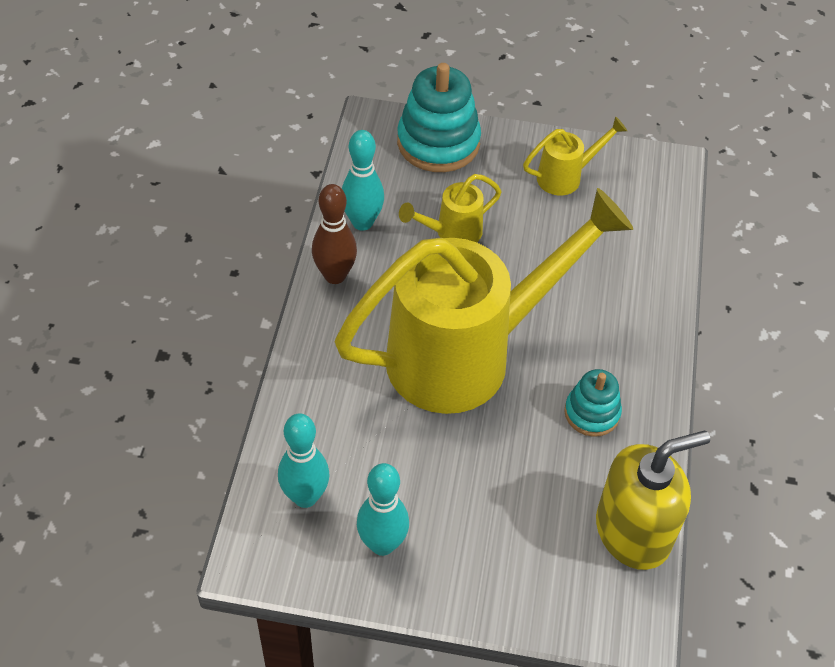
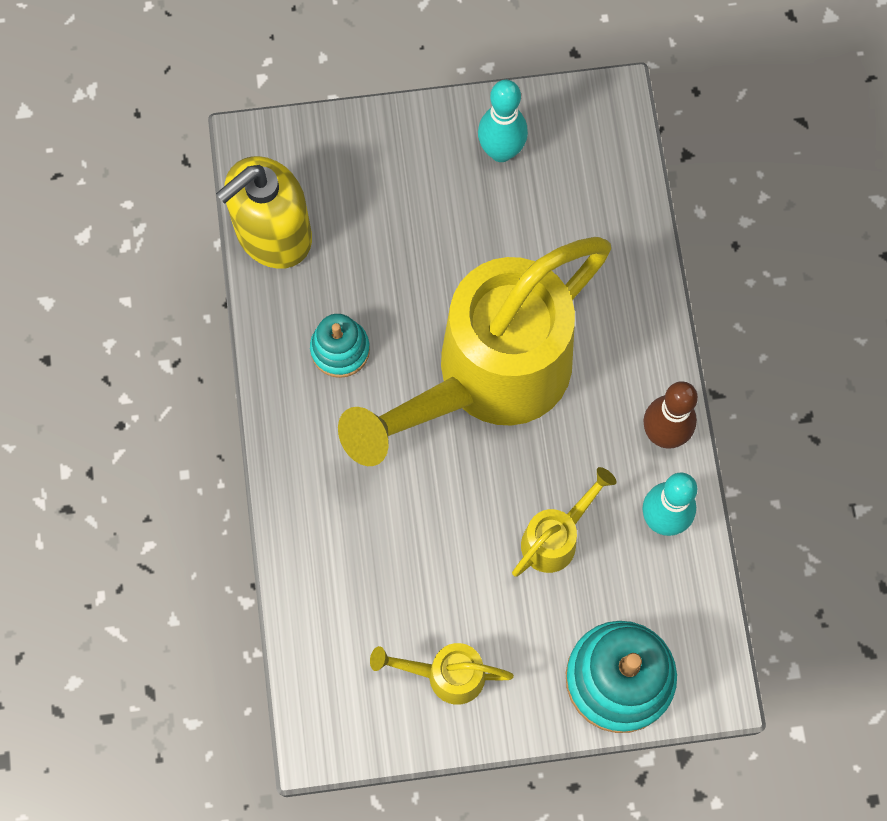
camera: 165 degrees right, 20 degrees up
turquoise bowling pin [278,413,330,508] -> none
yellow watering can [523,116,627,195] -> yellow watering can turned 45 degrees clockwise [370,643,514,705]

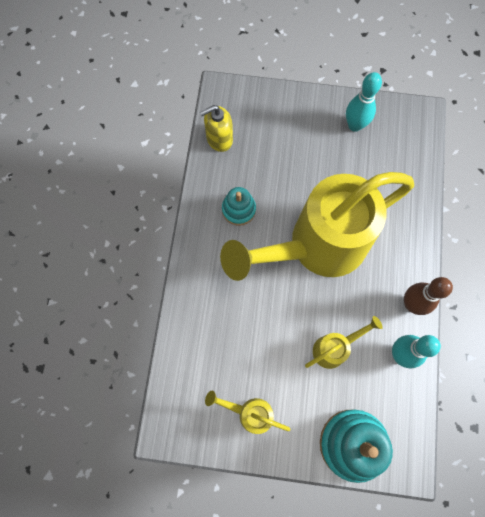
camera: 15 degrees right, 0 degrees up
yellow soap dispenser [216,156,312,269] -> yellow soap dispenser [200,105,233,152], size x0.65

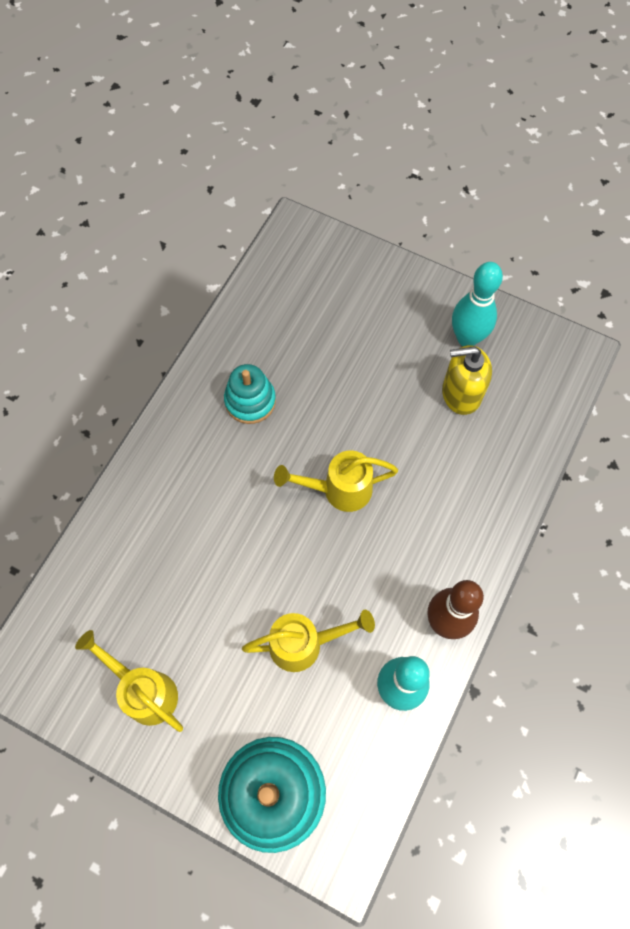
camera: 20 degrees right, 5 degrees down
yellow soap dispenser [200,105,233,152] -> yellow soap dispenser moved to [442,345,492,415]
yellow watering can [220,172,414,281] -> yellow watering can [274,450,398,512], size x0.41

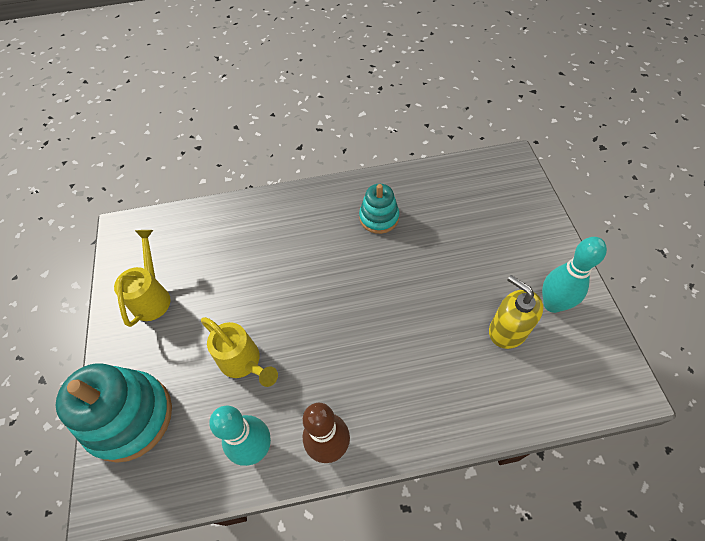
camera: 55 degrees right, 10 degrees down
yellow watering can [274,450,398,512] -> none

